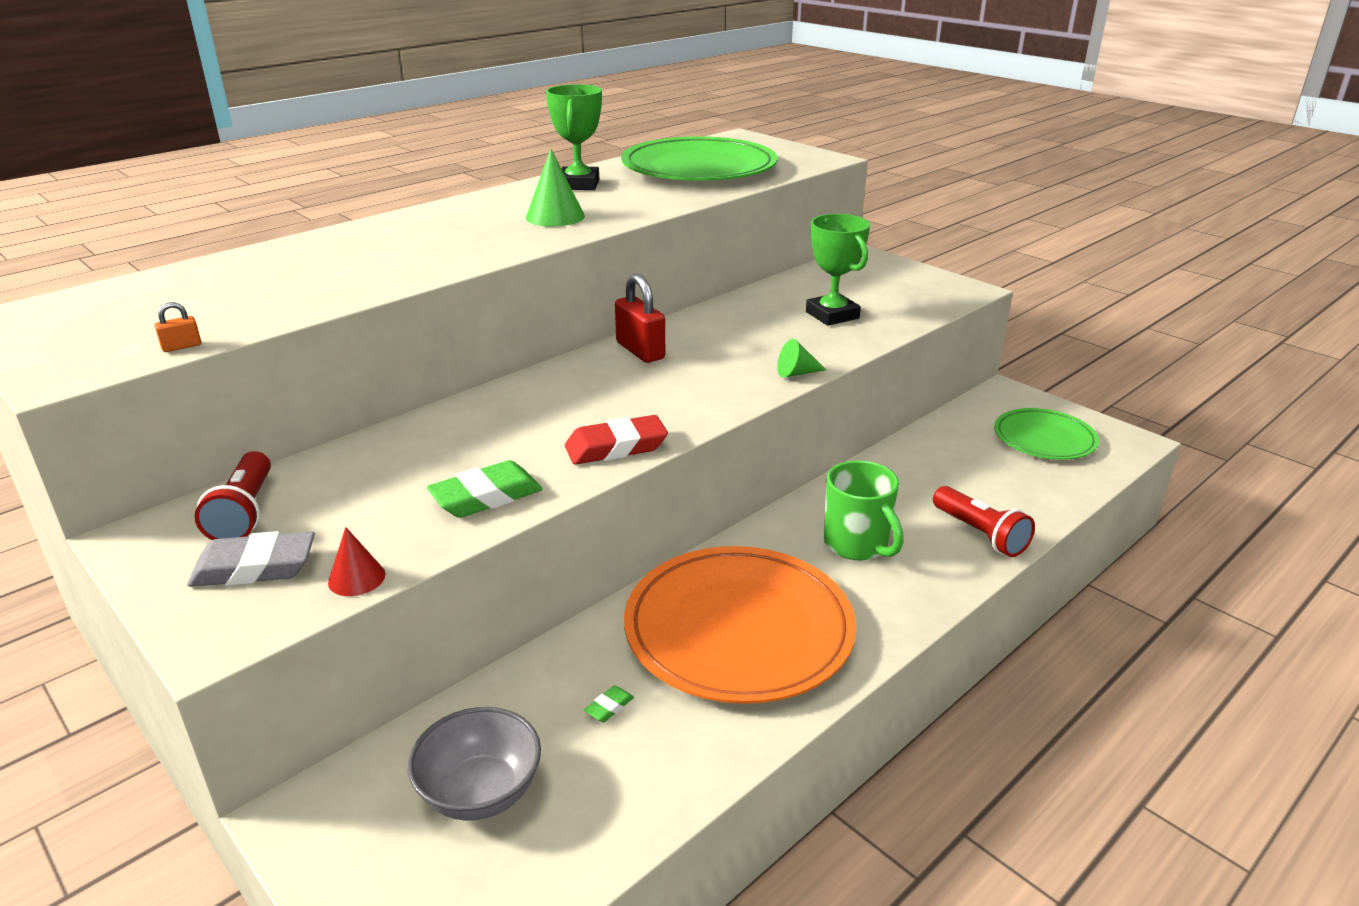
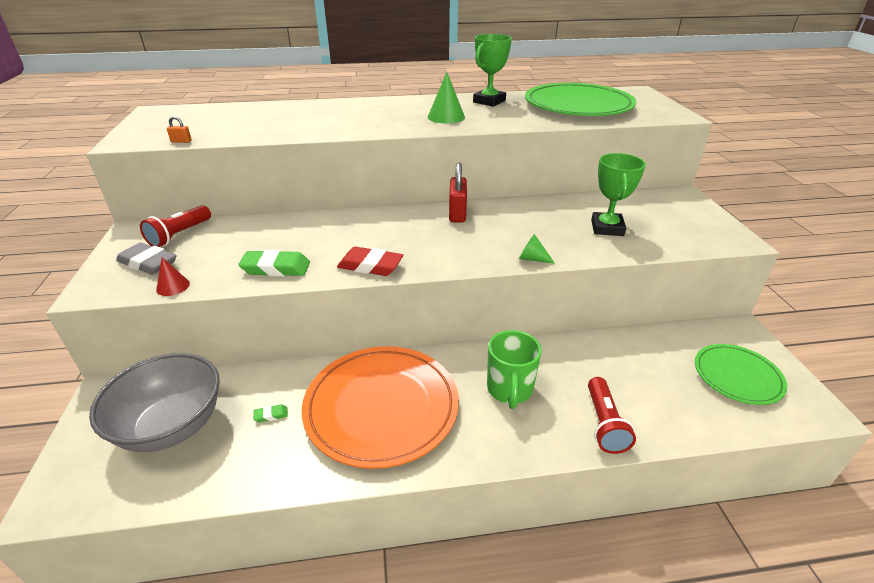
camera: 35 degrees right, 5 degrees up
grey bowl [408,707,541,821] -> grey bowl [89,353,220,452], size x1.53

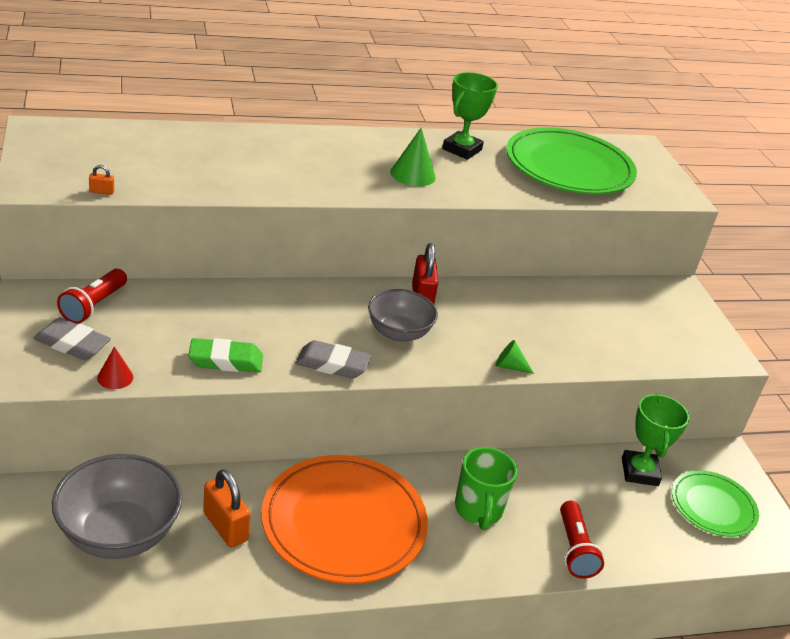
camera: 10 degrees left, 0 degrees up
green eraser [253,404,288,422] -> orange padlock [203,469,251,547]
red eraser [337,247,403,276] -> grey eraser [295,340,371,378]
green trophy [591,153,646,236] -> green trophy moved to [622,393,689,486]
none -> grey bowl [368,289,438,342]

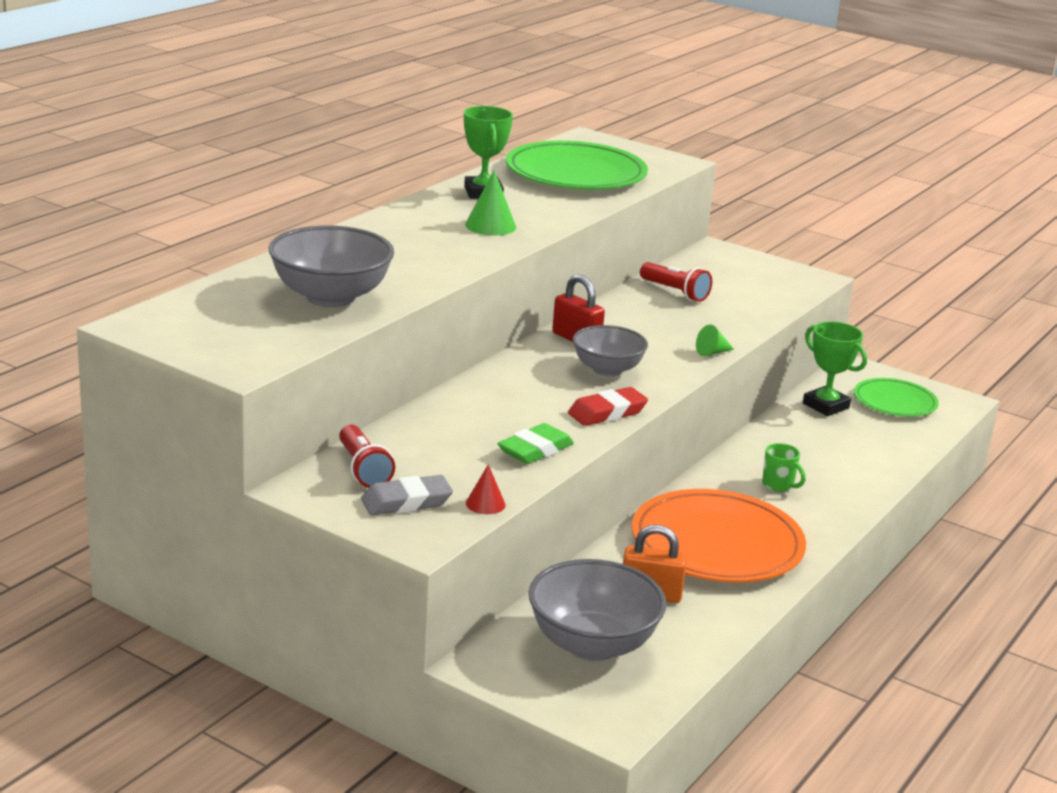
camera: 40 degrees left, 10 degrees down
orange padlock [89,165,114,195] -> none
grey eraser [295,340,371,378] -> red eraser [568,387,648,426]
green mug [455,447,517,530] -> green mug [762,443,806,492], size x0.63
red flashlight [560,501,604,579] -> red flashlight moved to [640,262,712,302]
none -> grey bowl [269,226,394,307]

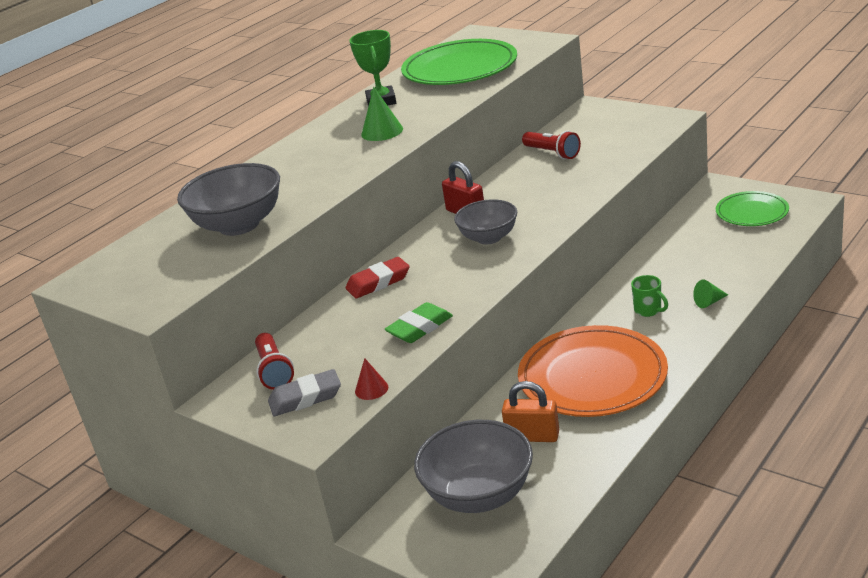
camera: 10 degrees right, 5 degrees up
red eraser [568,387,648,426] -> red eraser moved to [346,257,410,298]
green cone [696,324,734,356] -> green cone moved to [693,280,728,308]
green trophy [803,322,867,416] -> none

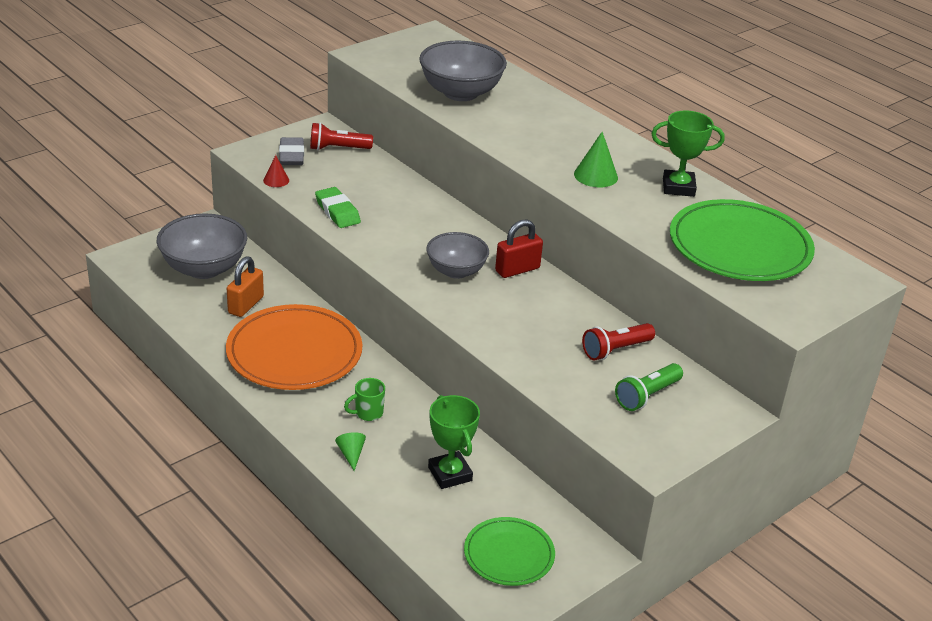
camera: 95 degrees right, 5 degrees up
red eraser [346,257,410,298] -> none
none -> green trophy [428,395,480,489]
none -> green flashlight [615,363,683,411]

